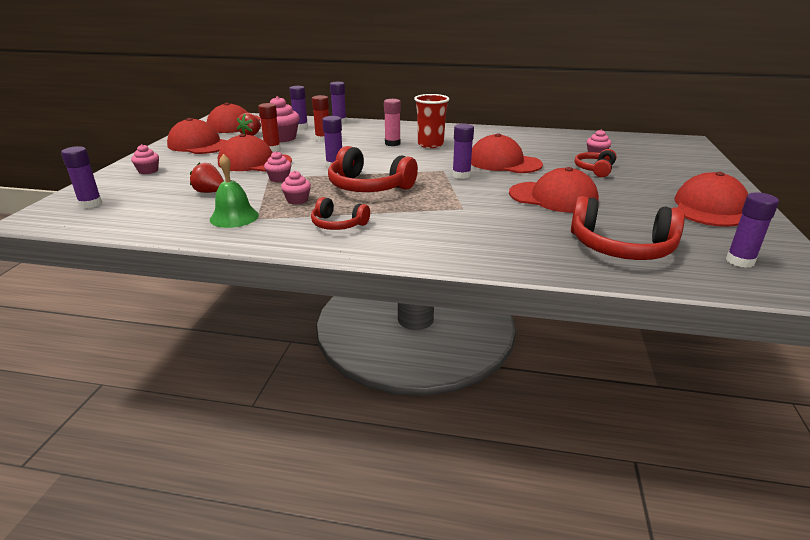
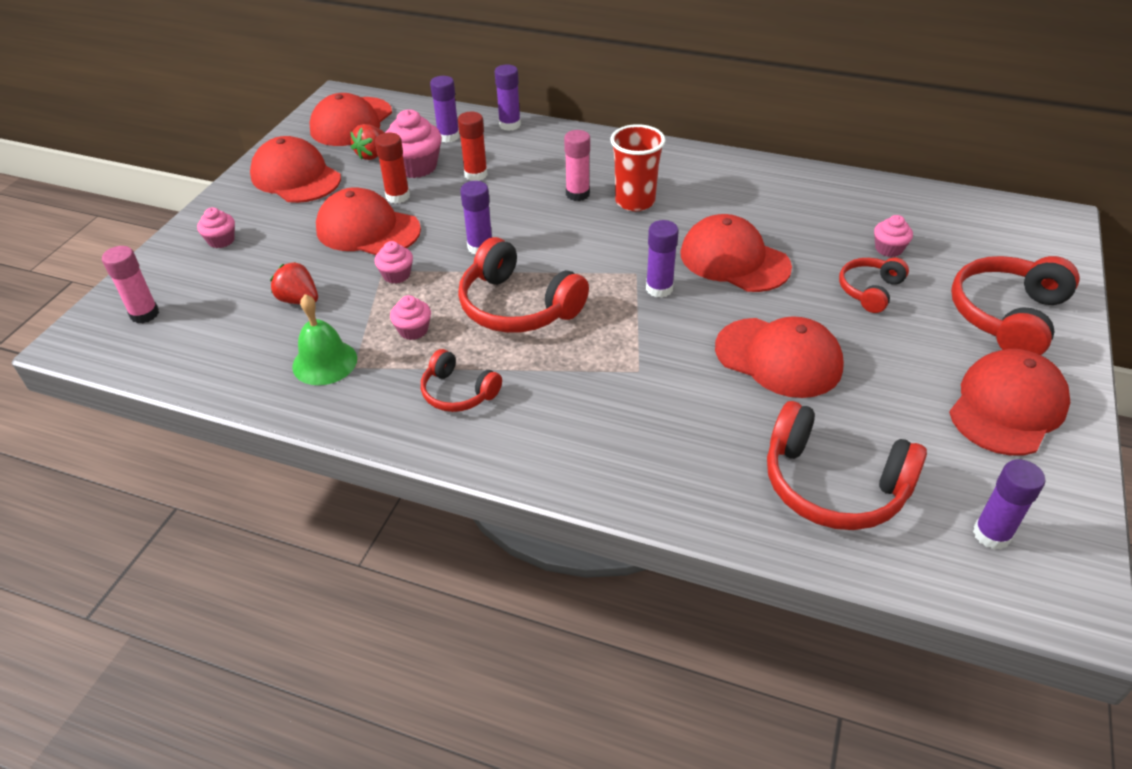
camera: 10 degrees right, 15 degrees up
purple glue stick [61,146,102,208] -> pink glue stick [102,246,159,323]
none -> red headphones [951,256,1080,355]

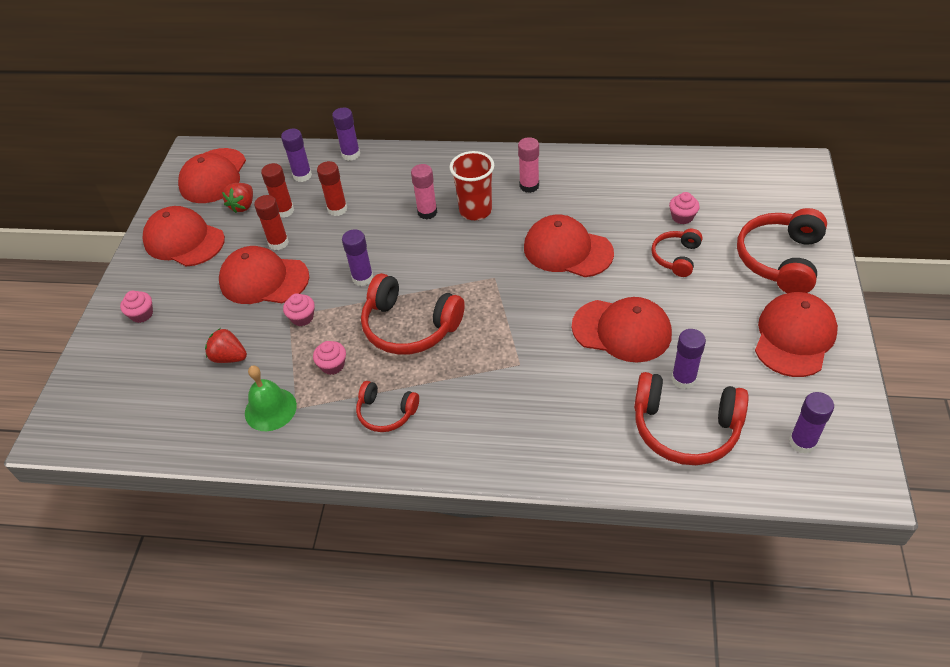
camera: 10 degrees left, 5 degrees up
pink glue stick [102,246,159,323] -> pink glue stick moved to [518,137,539,193]
pink cupcake [385,109,441,178] -> red glue stick [261,163,294,218]
purple glue stick [646,220,679,298] -> purple glue stick moved to [671,329,706,389]

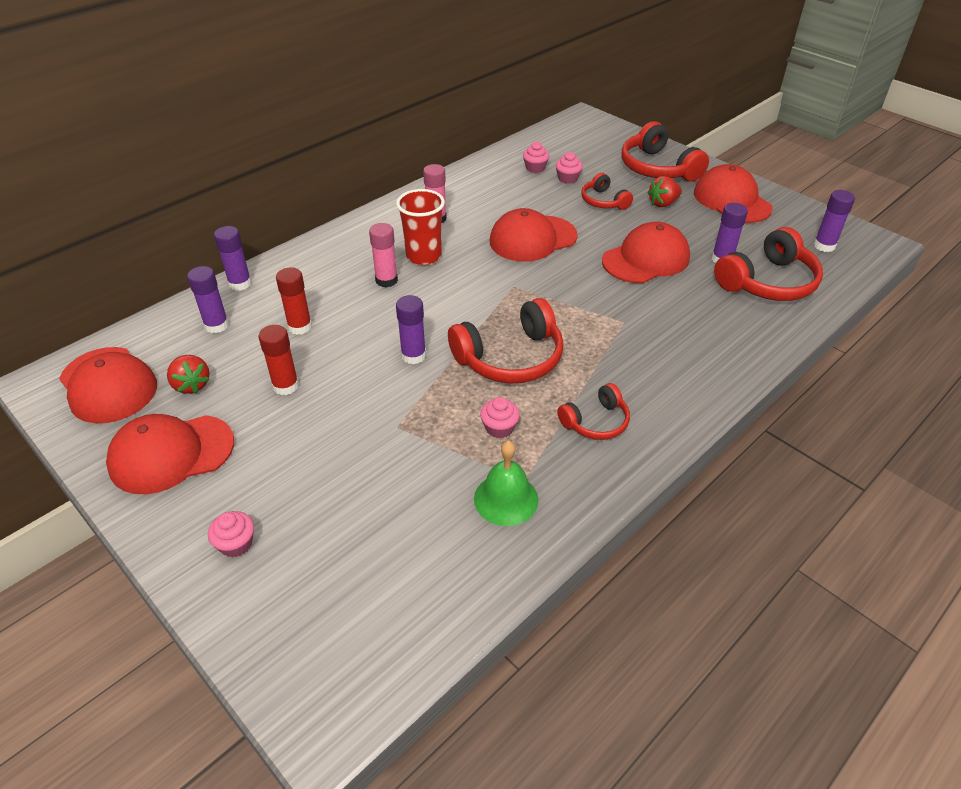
camera: 55 degrees left, 5 degrees down
red strawberry [205,328,247,363] -> red strawberry moved to [648,176,682,207]
red cap [219,246,309,304] -> none
red glue stick [261,163,294,218] -> none
pink cupcake [283,293,315,326] -> pink cupcake moved to [523,142,549,173]

